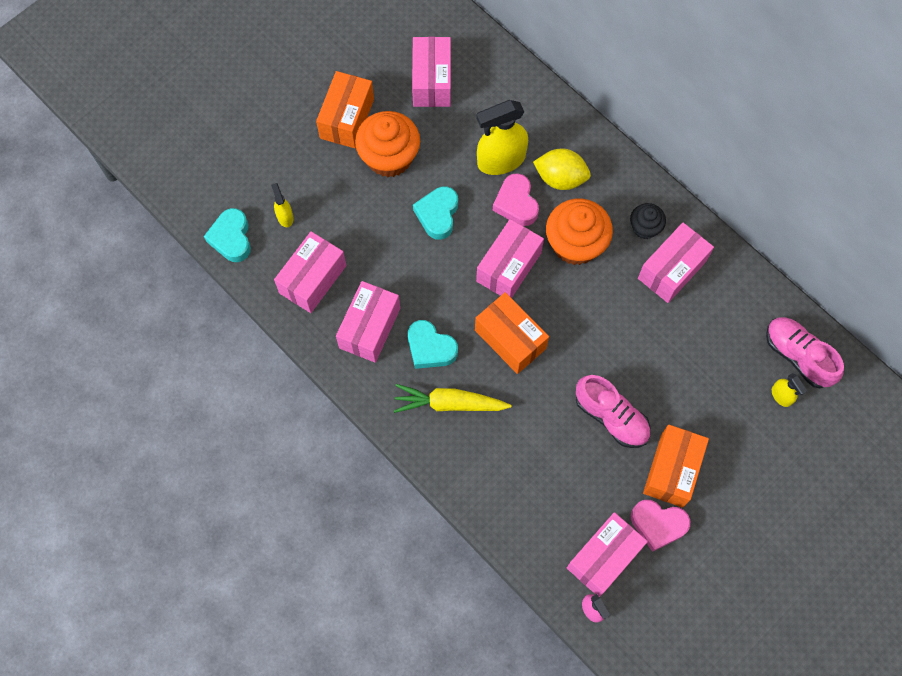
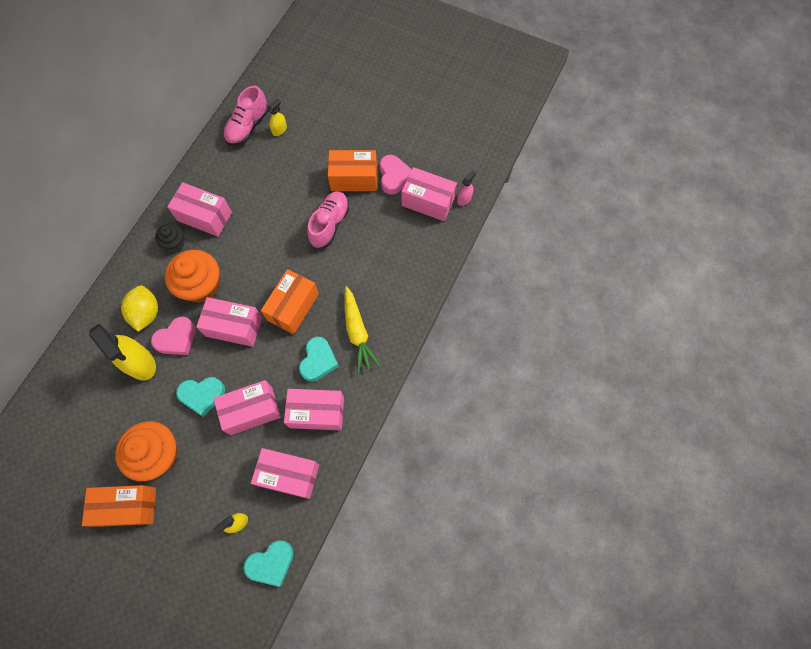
camera: 110 degrees left, 0 degrees up
pink box [412,37,451,107] -> pink box moved to [213,380,281,435]

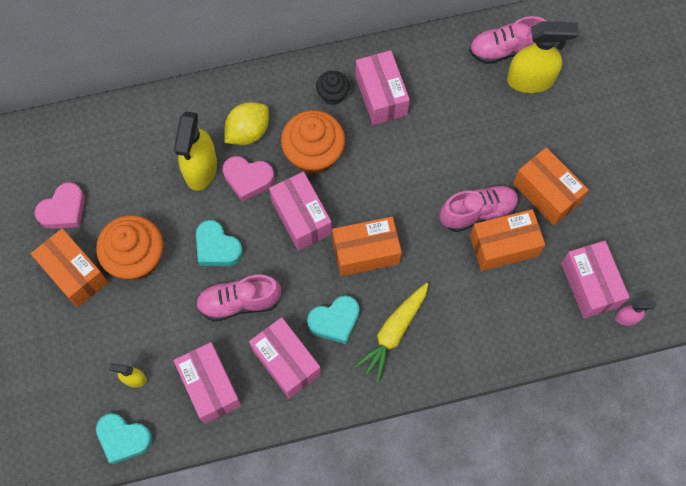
camera: 50 degrees right, 0 degrees up
pink box [213,380,281,435] -> pink shoe [196,275,281,322]
yellow spray bottle [267,98,287,136] -> yellow spray bottle [507,21,579,93], size x2.09
pink heart [380,155,412,195] -> pink heart moved to [35,182,85,229]
none -> orange box [470,209,545,271]

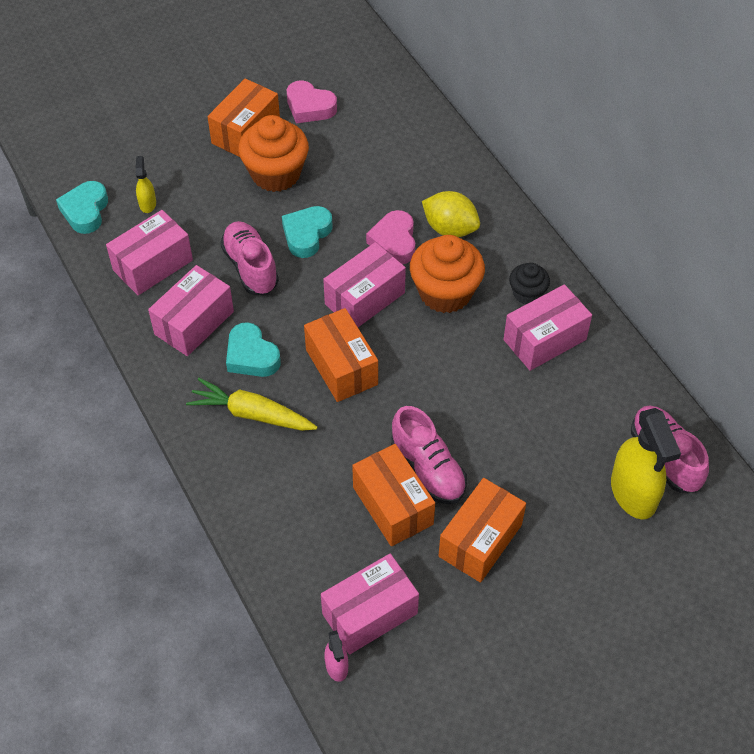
camera: 75 degrees right, 15 degrees down
yellow spray bottle [174,112,217,191] -> none

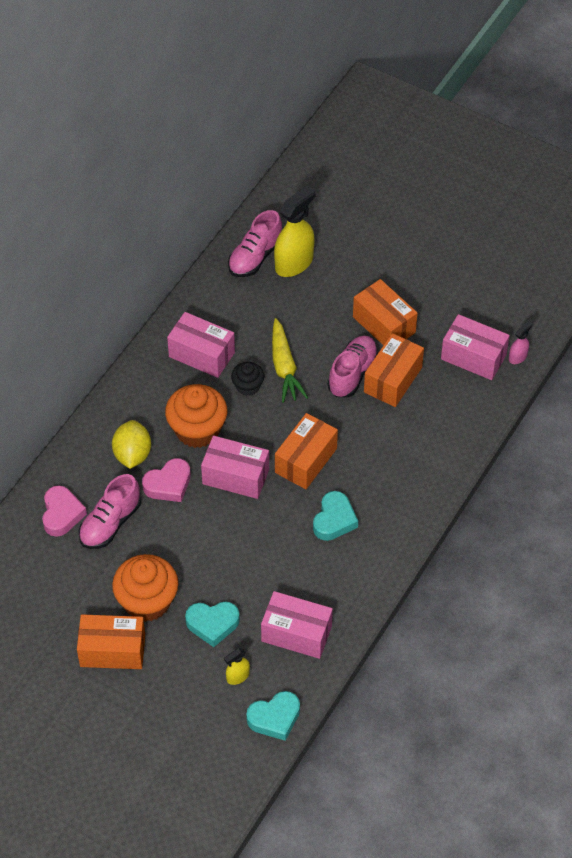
camera: 120 degrees left, 0 degrees up
pink box [148,265,234,356] -> none
yellow carrot [186,378,317,431] -> yellow carrot moved to [272,318,308,403]
pink shoe [220,221,279,295] -> pink shoe moved to [79,474,141,549]
turquoise heart [282,206,333,258] -> turquoise heart moved to [185,602,240,647]
pink heart [287,80,337,123] -> pink heart moved to [42,485,87,537]
orange box [438,478,526,583] -> orange box turned 45 degrees clockwise [353,279,418,346]
black cupcake [509,263,550,304] -> black cupcake moved to [231,362,264,396]

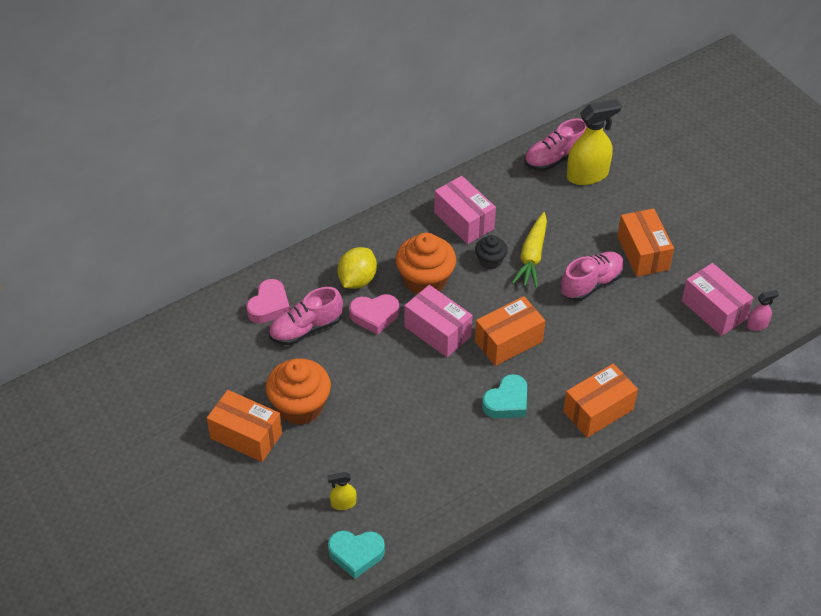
camera: 25 degrees right, 5 degrees down
turquoise heart [185,602,240,647] -> none
pink box [261,591,333,659] -> none
orange box [364,333,424,407] -> orange box moved to [563,364,638,438]

